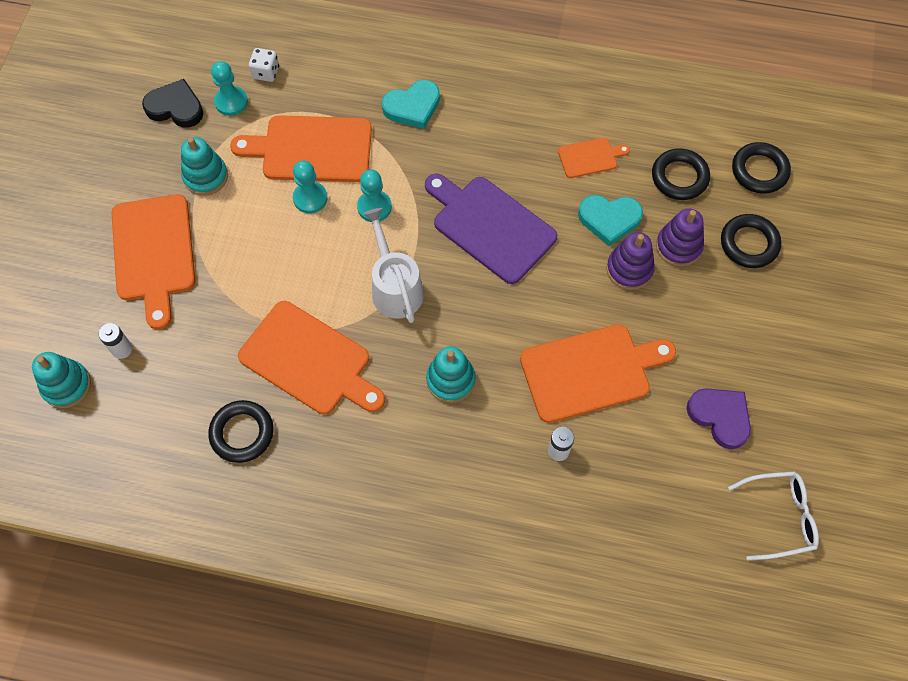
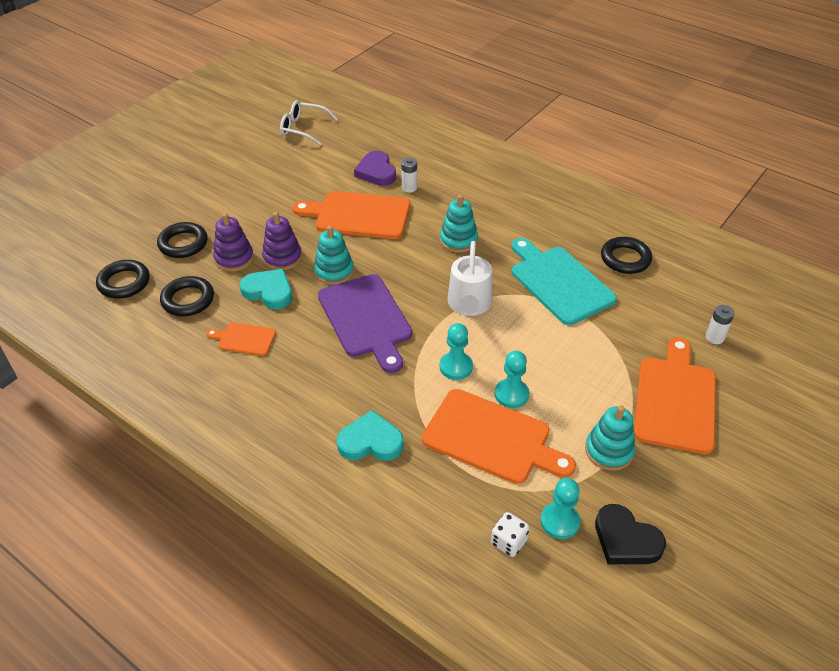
camera: 155 degrees left, 20 degrees down
turquoise stacking toy [32,352,91,408] -> turquoise stacking toy moved to [314,226,354,285]
orange cutting board [238,301,385,414] -> turquoise cutting board [511,238,617,325]
purple heart [686,388,751,449] -> purple heart moved to [354,151,396,186]

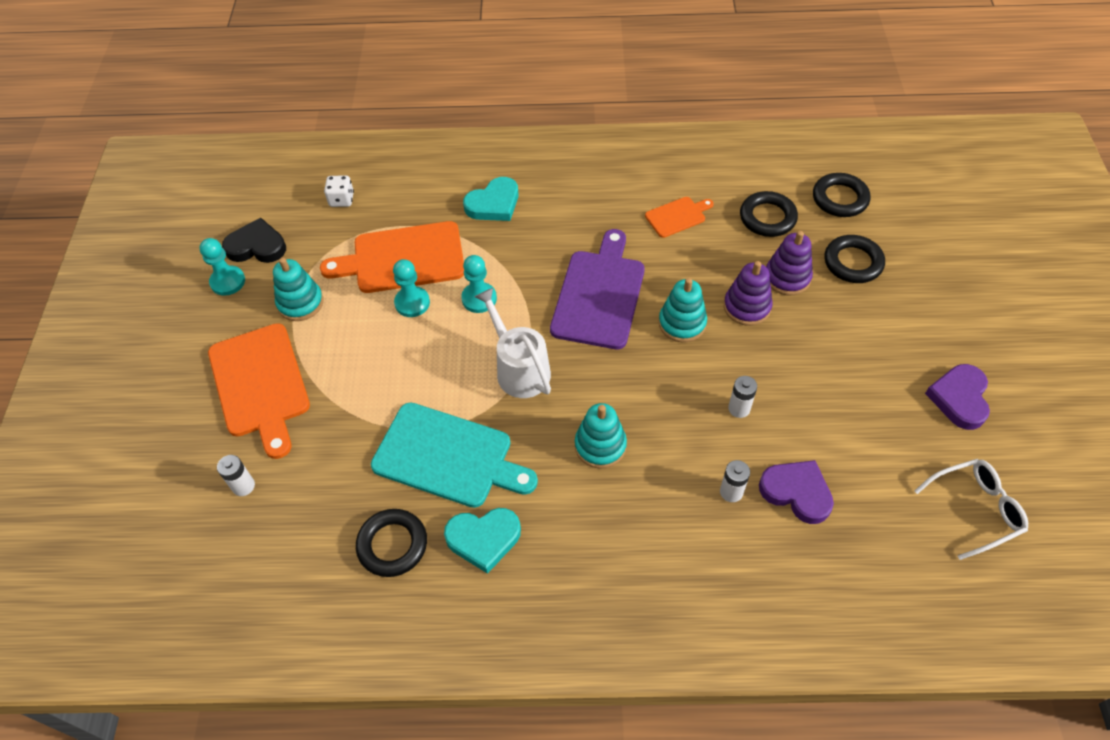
camera: 145 degrees right, 10 degrees up
turquoise heart [239,269,292,309] -> turquoise heart moved to [444,508,521,574]
orange cutting board [292,191,410,239] -> white battery [728,376,757,418]
purple cutting board [318,274,412,373] -> purple cutting board turned 75 degrees clockwise [550,229,645,349]
turquoise pawn [540,478,580,539] -> turquoise pawn moved to [199,238,245,296]
none -> purple heart [925,364,990,430]

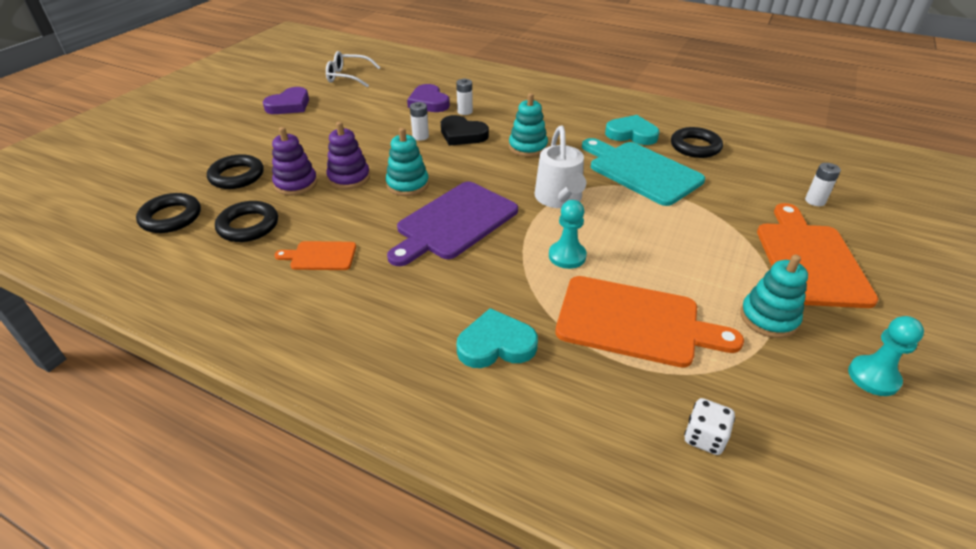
camera: 155 degrees left, 15 degrees down
black heart [222,218,286,263] -> black heart moved to [441,115,489,146]
turquoise pawn [393,259,430,317] -> none

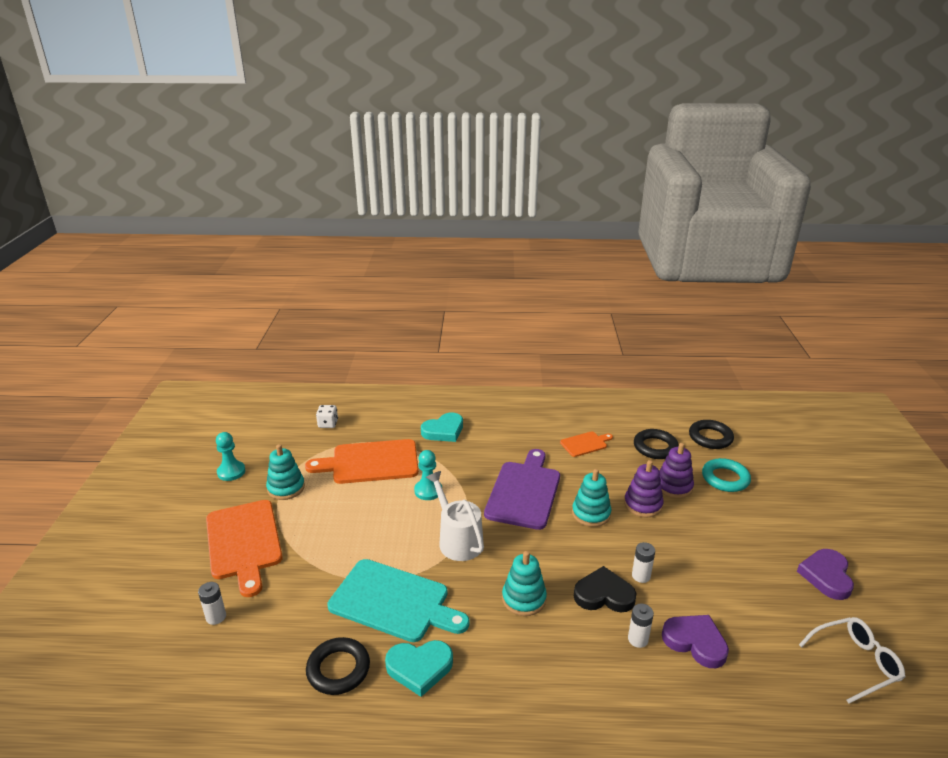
camera: 155 degrees right, 10 degrees down
black ring [207,154,264,189] -> turquoise ring [702,458,751,492]

